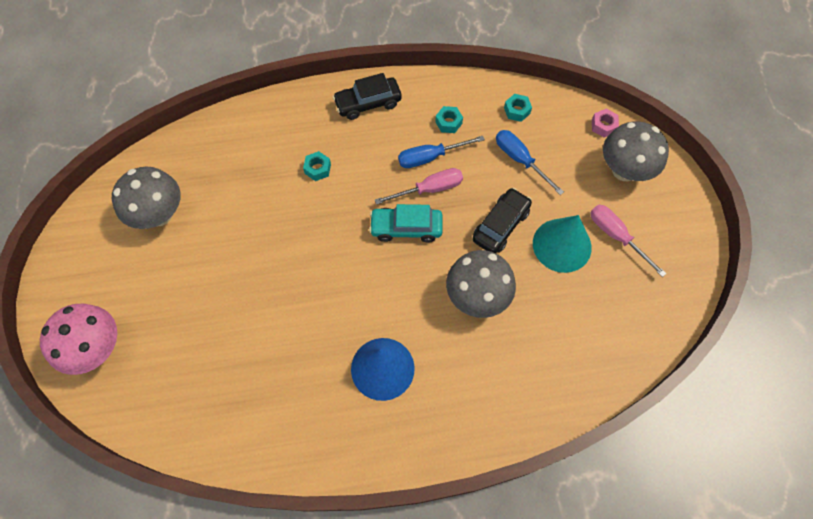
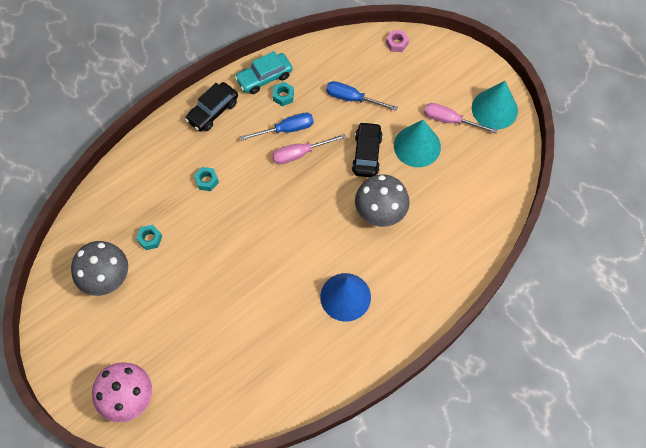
camera: 30 degrees left, 0 degrees up
turquoise car [369,204,443,243] -> turquoise car moved to [235,51,293,94]
pink screwdriver [375,168,463,205] -> pink screwdriver turned 150 degrees counterclockwise [272,134,346,164]
blue screwdriver [398,136,485,168] -> blue screwdriver turned 150 degrees counterclockwise [240,113,314,141]
turquoise nut [504,94,532,122] -> turquoise nut moved to [136,225,162,250]
grey mushroom [603,122,669,181] -> none
none -> turquoise cone [472,81,518,129]

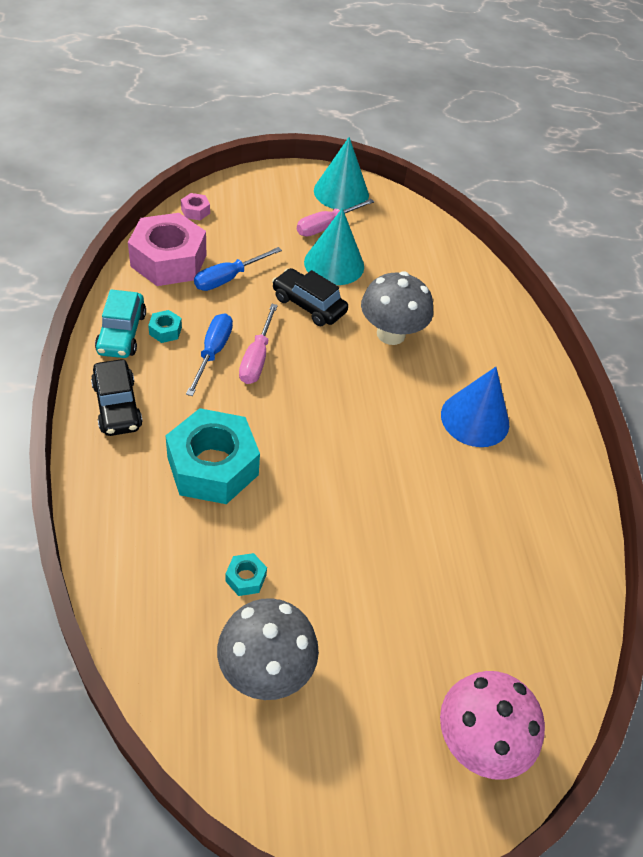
camera: 65 degrees left, 15 degrees down
turquoise nut [194,167,219,191] -> turquoise nut [165,408,260,504], size x2.47
none -> pink nut [128,213,206,286]

